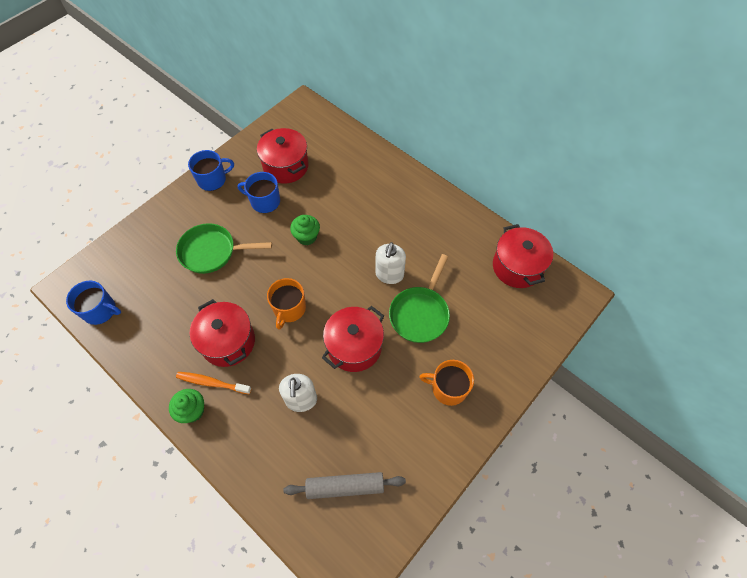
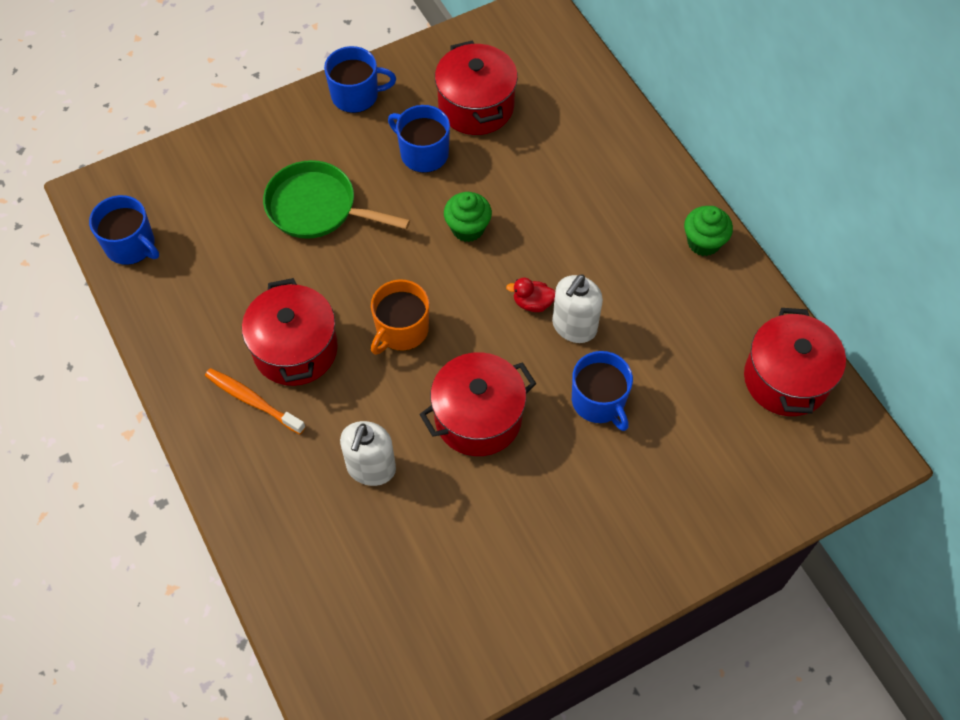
camera: 20 degrees right, 0 degrees up
green cupcake [169,389,204,423] -> green cupcake moved to [684,206,733,256]
grey rolling pin [283,472,406,499] -> none
green pan [389,254,450,343] -> blue mug [572,351,633,431]
orange mug [419,360,474,406] -> none
none -> red duck [506,278,555,312]

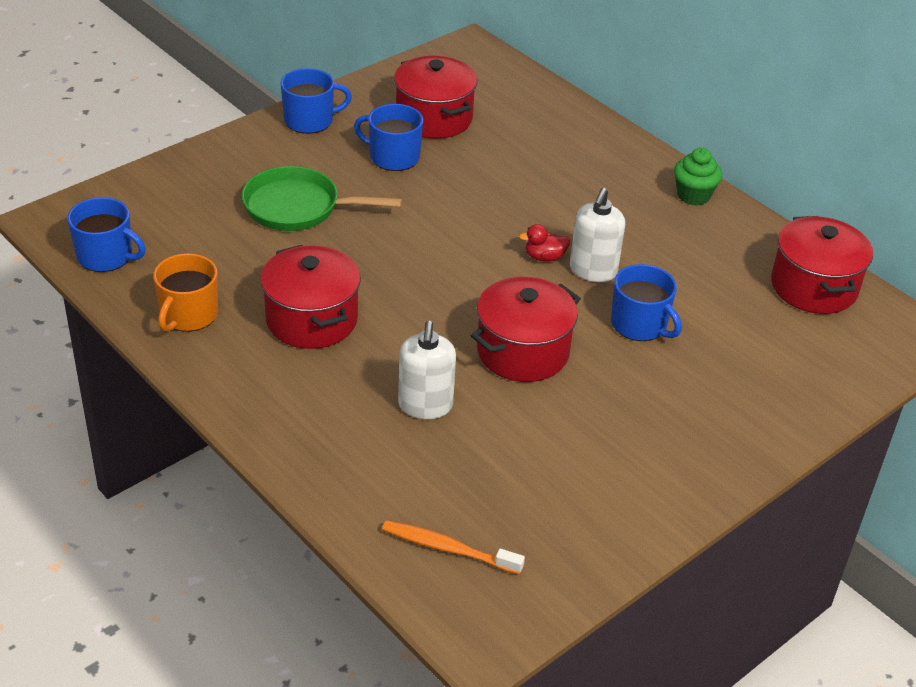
camera: 15 degrees left, 20 degrees down
orange toothbrush [205,368,306,435] -> orange toothbrush moved to [382,520,525,575]
orange mug [371,280,429,355] -> orange mug moved to [153,253,218,332]
green cupcake [444,192,492,242] -> none

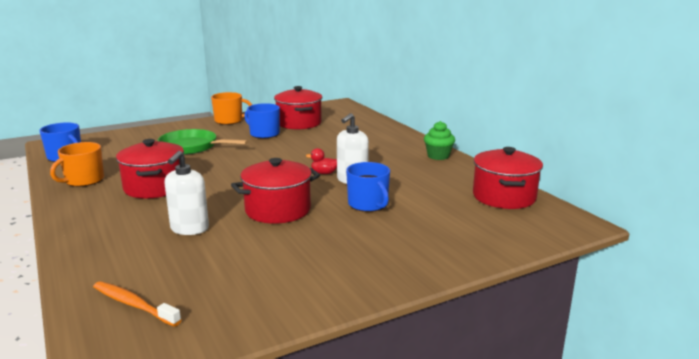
camera: 15 degrees right, 20 degrees down
blue mug [280,68,352,134] -> orange mug [211,92,252,125]

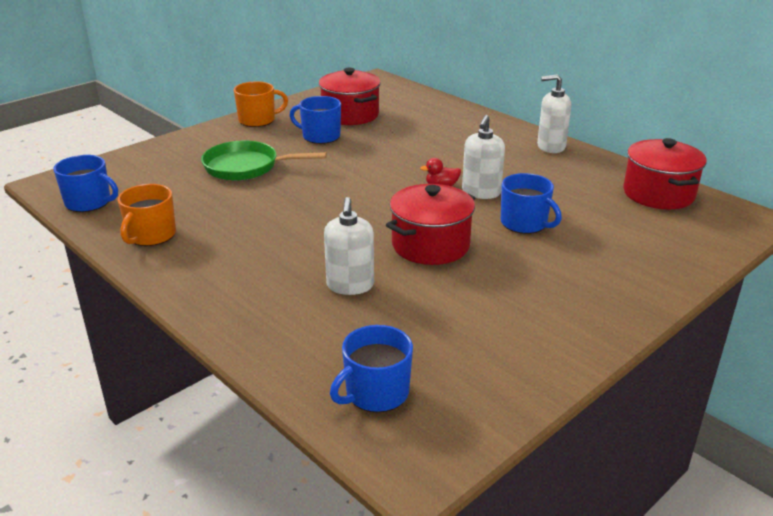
camera: 15 degrees left, 10 degrees up
orange toothbrush [93,281,181,327] -> blue mug [330,325,413,413]
red pot [116,139,184,199] -> none
green cupcake [424,121,455,160] -> white soap dispenser [537,74,571,153]

